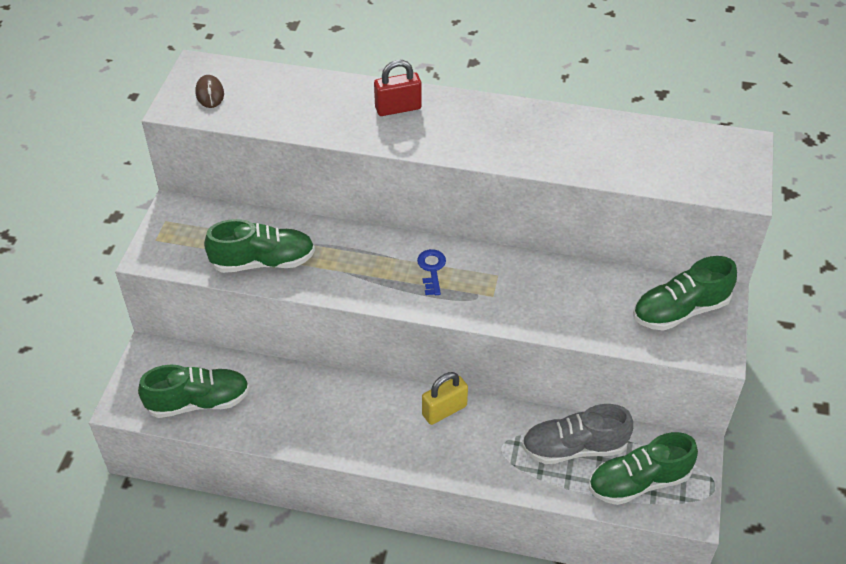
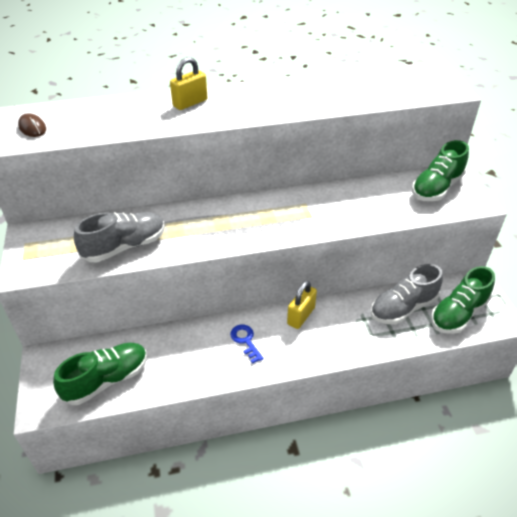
camera: 25 degrees left, 5 degrees down
green shoe [204,219,315,273] -> grey shoe [74,212,165,262]
red padlock [374,60,421,116] -> yellow padlock [170,57,207,110]
blue key [417,249,446,295] -> blue key moved to [230,325,264,364]

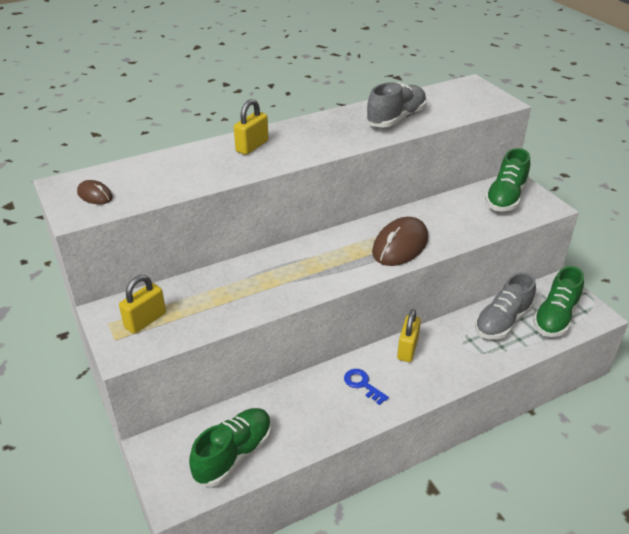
camera: 15 degrees left, 5 degrees down
grey shoe [74,212,165,262] -> grey shoe moved to [366,82,427,128]
none -> yellow padlock [119,275,166,334]
none -> brown mouse [372,217,428,266]

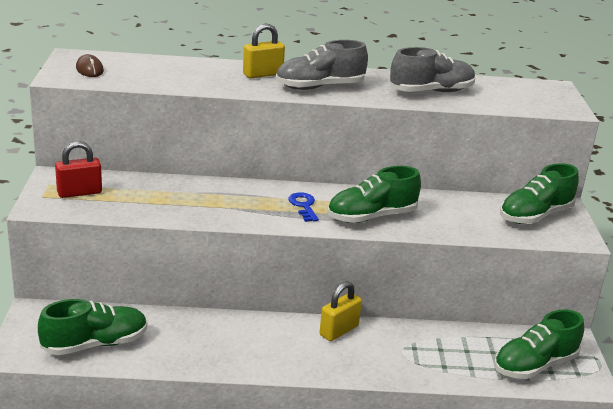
camera: 25 degrees right, 10 degrees down
yellow padlock [119,275,166,334] -> red padlock [55,141,102,198]
blue key [344,369,389,405] -> blue key moved to [288,192,319,222]
brown mouse [372,217,428,266] -> green shoe [328,166,421,223]
grey shoe [475,272,536,339] -> grey shoe moved to [276,40,368,90]

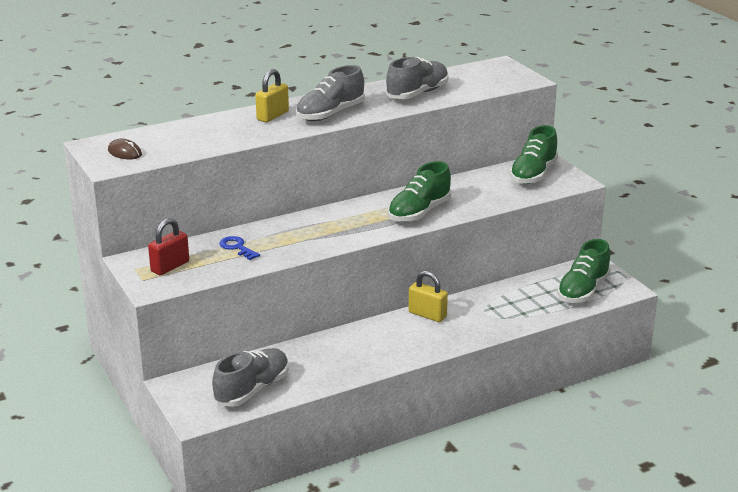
camera: 25 degrees left, 0 degrees up
green shoe [38,299,147,355] -> grey shoe [212,348,289,407]
blue key [288,192,319,222] -> blue key moved to [219,236,260,260]
yellow padlock [320,281,362,341] -> yellow padlock turned 75 degrees counterclockwise [408,271,448,322]

